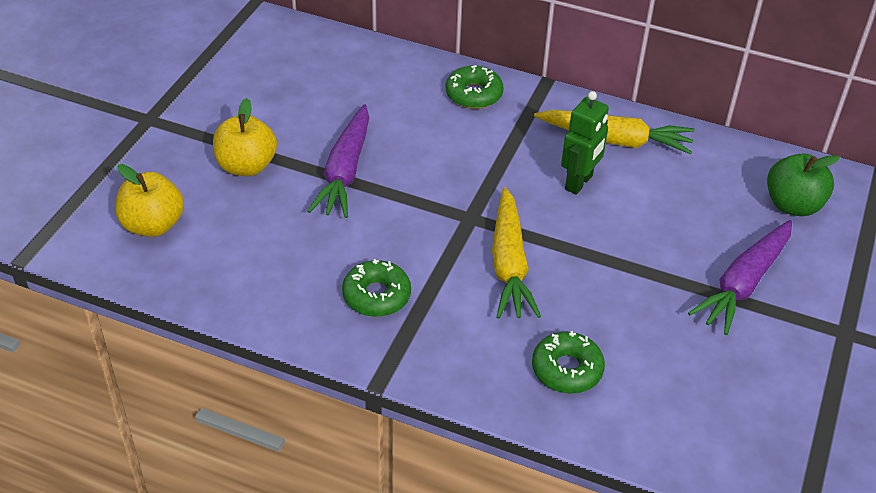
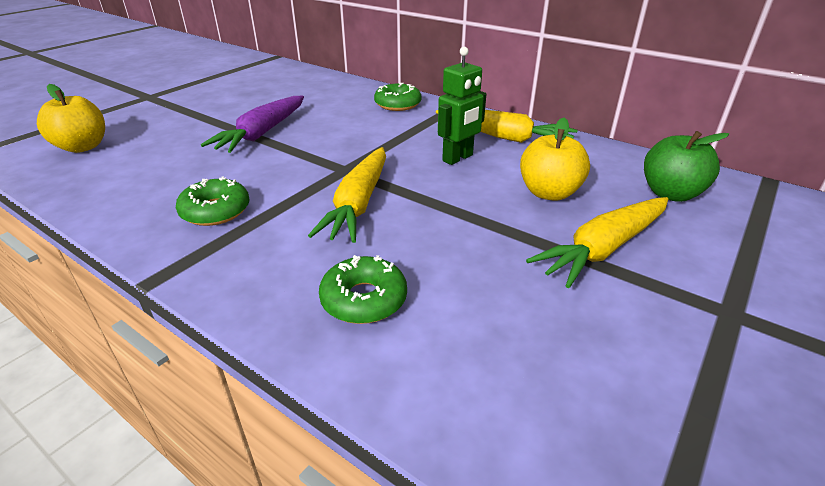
camera: 15 degrees right, 10 degrees down
yellow apple [213,98,277,176] -> yellow apple moved to [520,118,590,201]
purple carrot [688,220,792,335] -> yellow carrot [526,197,668,288]

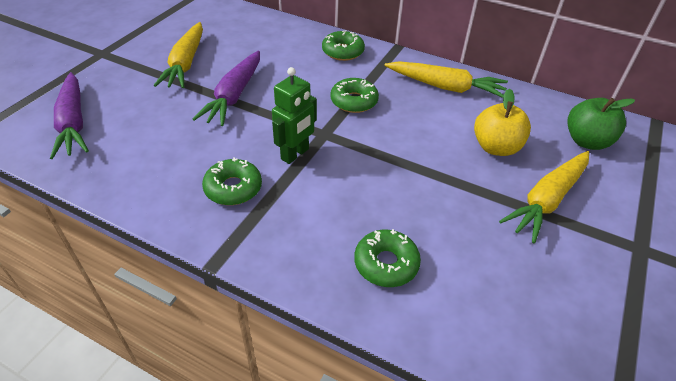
camera: 10 degrees left, 10 degrees up
yellow apple [37,84,105,153] -> purple carrot [50,72,89,159]
yellow carrot [308,147,386,243] -> yellow carrot moved to [154,22,203,88]
green robot [438,47,486,165] -> green robot moved to [272,67,317,164]
none -> green donut [330,78,379,113]

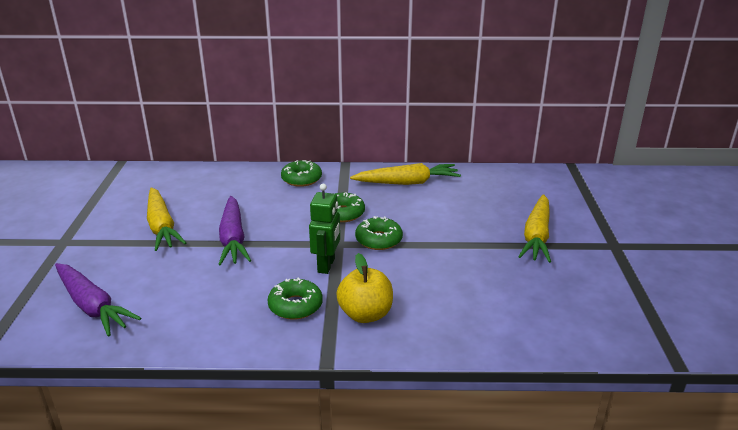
camera: 25 degrees left, 15 degrees down
green donut [354,229,421,287] -> green donut moved to [355,216,403,250]
yellow apple [474,89,531,156] -> yellow apple moved to [336,253,393,323]
green apple [567,98,635,150] -> none

